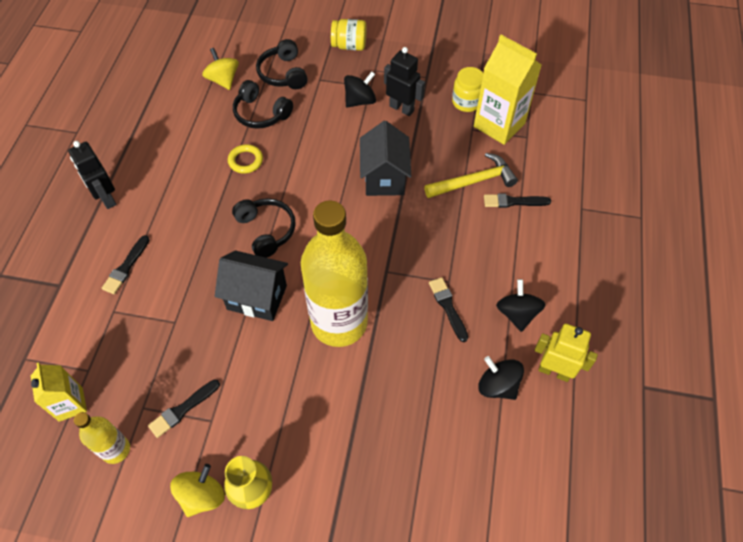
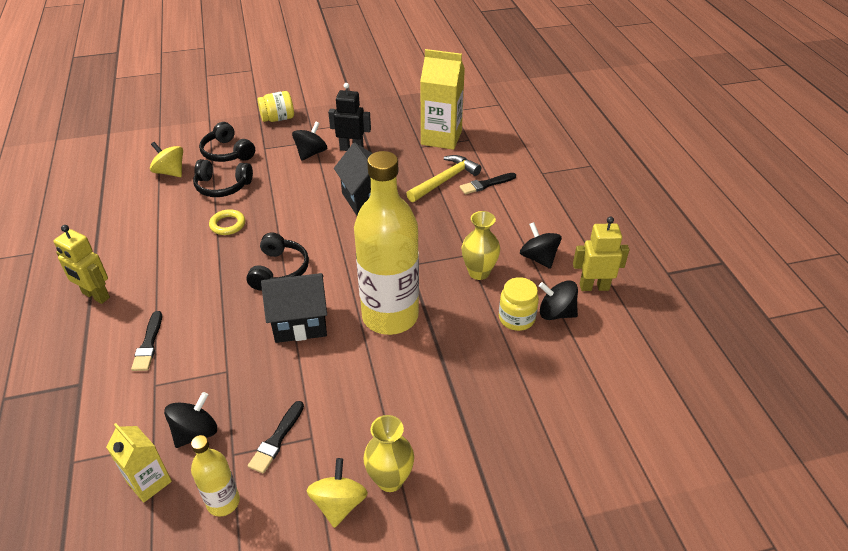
camera: 25 degrees left, 15 degrees down
black robot [68,141,116,209] -> yellow robot [53,225,110,304]
black headphones [232,198,296,258] -> black headphones turned 60 degrees clockwise [246,233,309,290]
black brush [429,277,468,342] -> yellow vase [462,211,500,280]
yellow jar [452,67,483,112] -> yellow jar moved to [499,277,539,331]
none -> black spinning top [164,392,217,448]

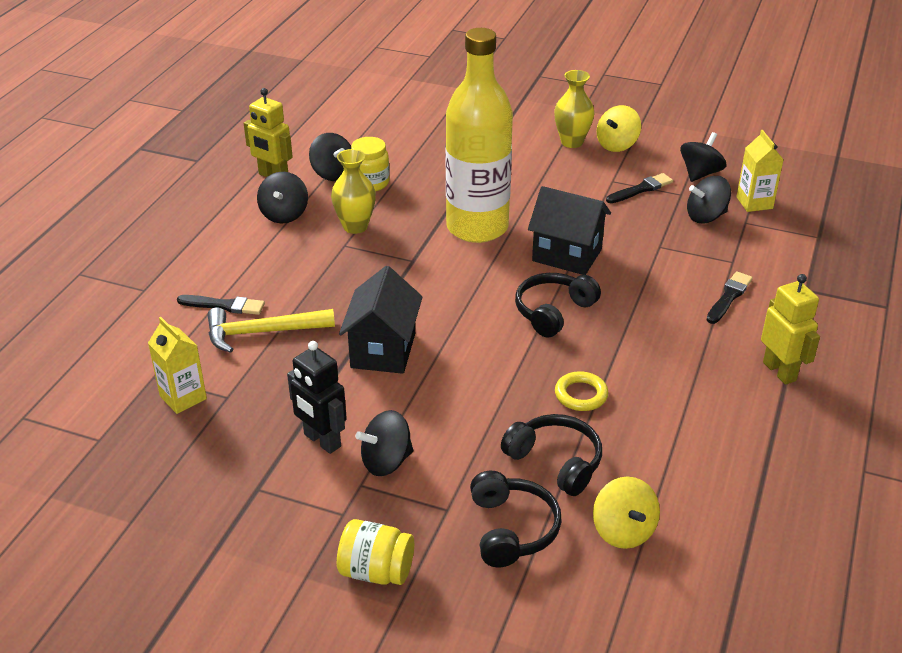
camera: 145 degrees left, 5 degrees down
yellow bottle [191,435,240,517] -> black spinning top [680,132,726,182]
yellow carton [420,49,465,150] -> yellow carton [148,317,207,414], size x0.58

